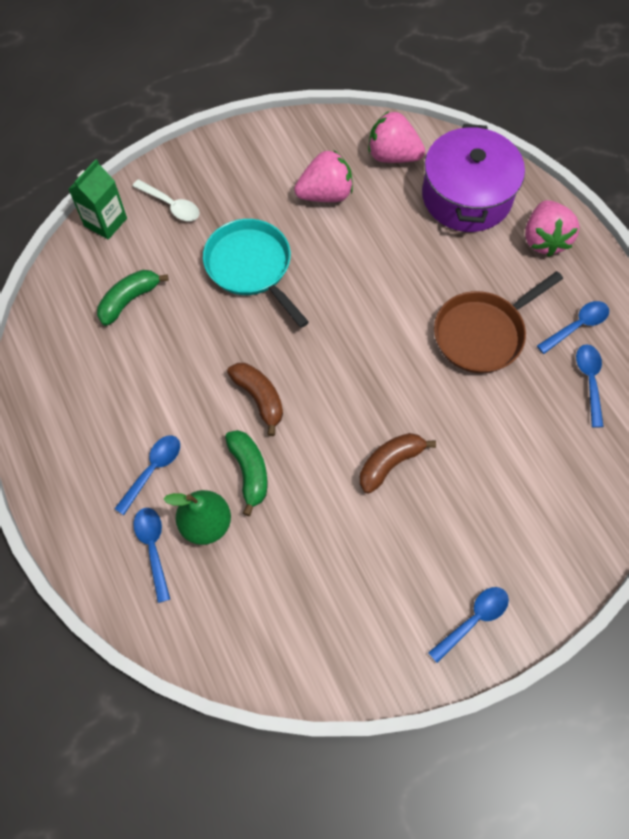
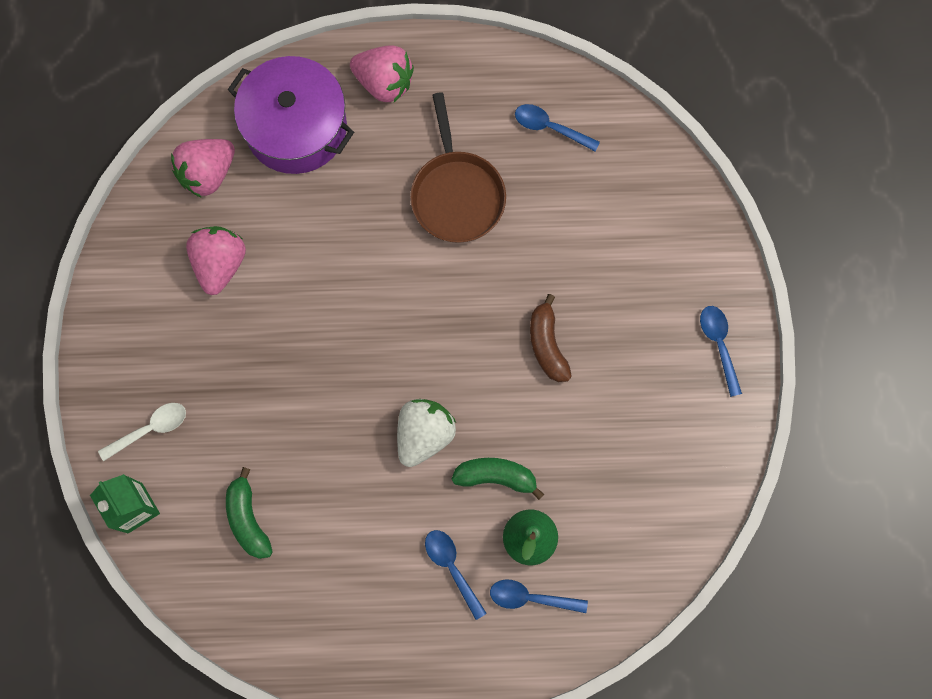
camera: 65 degrees left, 10 degrees up
turquoise pan [203,219,309,328] -> none
brown banana [227,363,283,436] -> white strawberry [397,399,456,467]
blue spoon [537,301,609,354] -> none

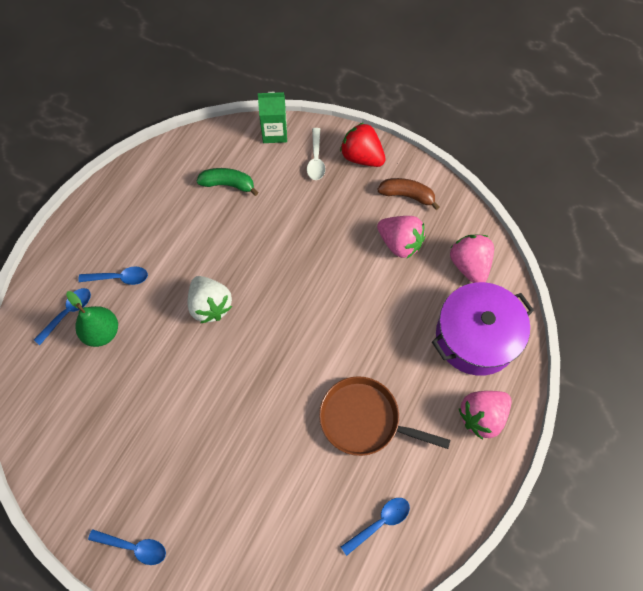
camera: 120 degrees right, 10 degrees down
green banana [451,458,544,500] -> none
brown banana [530,294,572,382] -> brown banana moved to [377,178,440,210]
none -> red strawberry [340,123,386,167]

